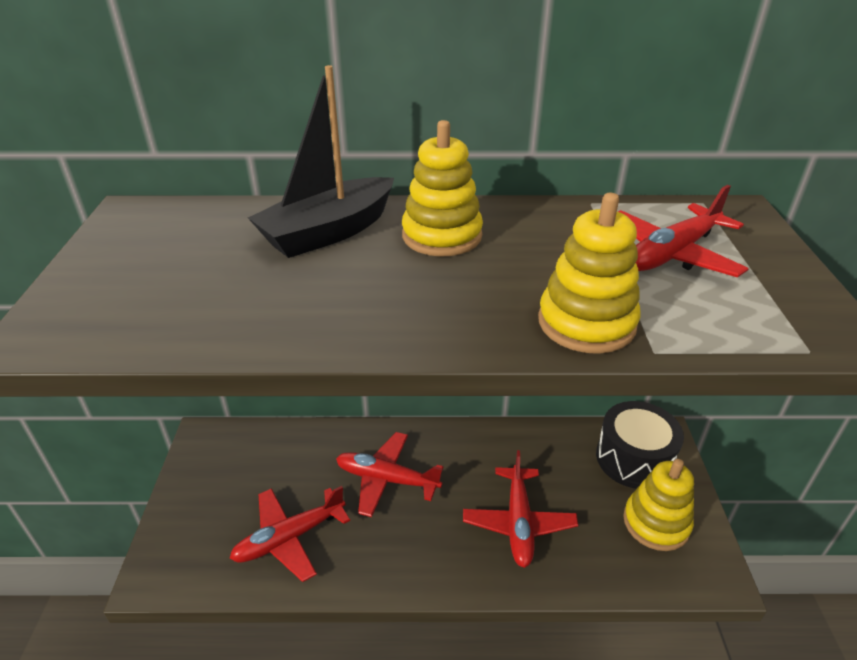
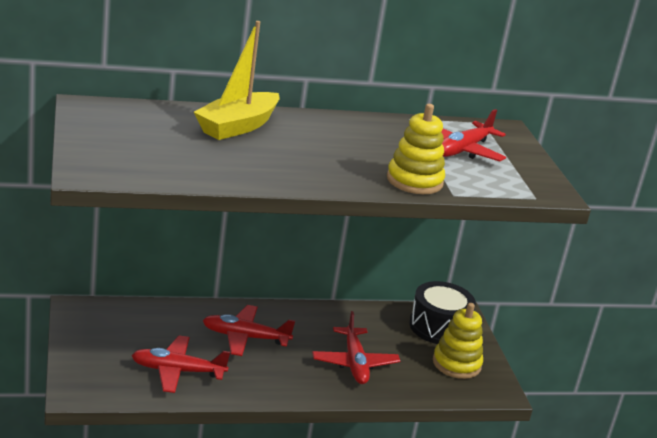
camera: 15 degrees left, 10 degrees down
red plane [229,486,350,582] -> red plane turned 45 degrees clockwise [131,335,230,393]
black boat [248,65,394,258] -> yellow boat [194,21,280,140]
yellow stacking toy [402,120,483,256] -> none

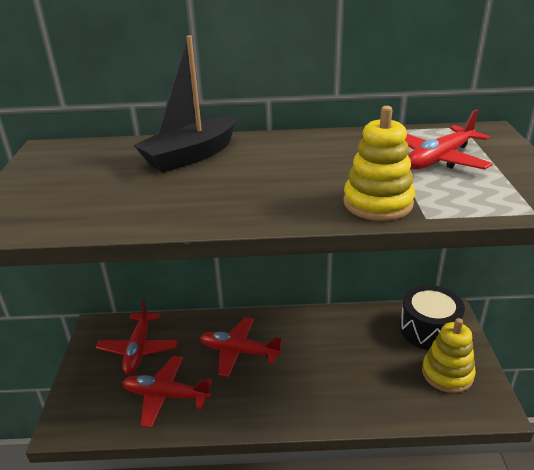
camera: 15 degrees right, 5 degrees up
yellow boat [194,21,280,140] -> black boat [134,35,237,173]
red plane [312,311,400,384] -> red plane moved to [96,300,178,374]

